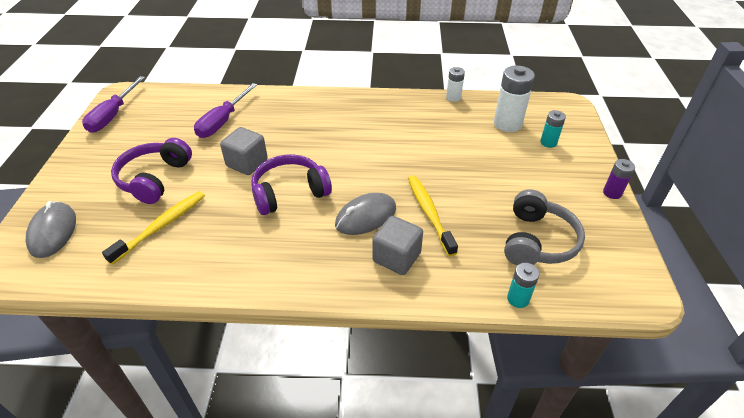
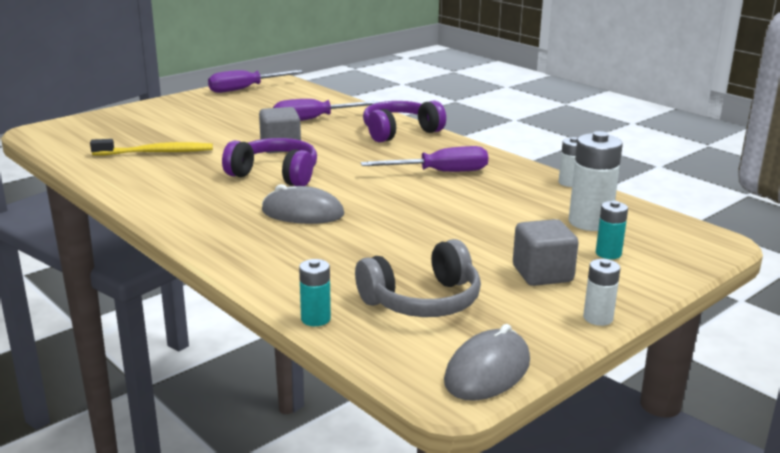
camera: 45 degrees right, 20 degrees down
grey mouse [26,201,76,258] -> grey mouse moved to [444,324,530,401]
purple headphones [111,138,192,204] -> purple headphones moved to [363,100,446,143]
grey cube [372,216,423,275] -> grey cube moved to [513,219,579,286]
yellow toothbrush [408,175,458,256] -> none
purple battery [603,159,635,199] -> white battery [583,259,621,326]
none -> purple screwdriver [361,146,488,172]

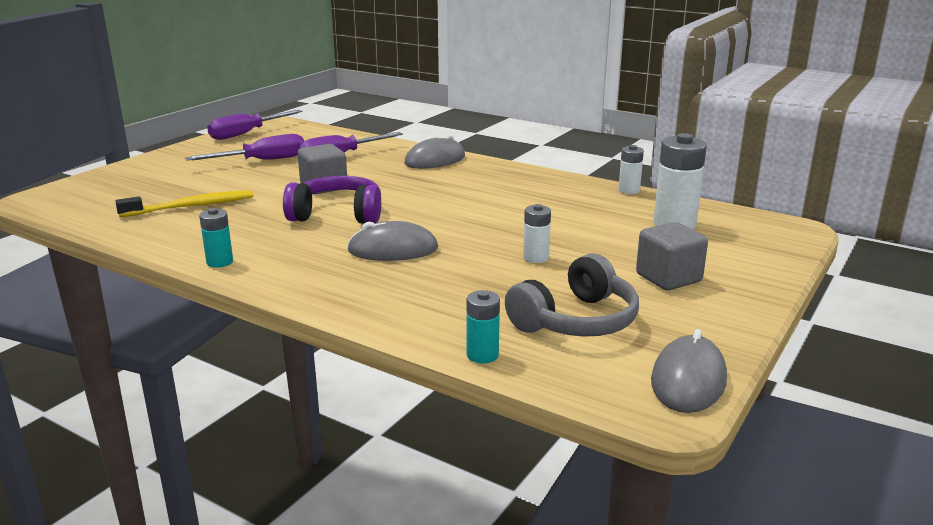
camera: 15 degrees left, 0 degrees up
purple screwdriver [361,146,488,172] -> purple screwdriver moved to [185,134,304,161]
purple headphones [363,100,446,143] -> grey mouse [404,134,465,169]
white battery [583,259,621,326] -> white battery moved to [523,204,551,263]
turquoise battery [596,201,628,259] -> turquoise battery moved to [199,208,233,268]

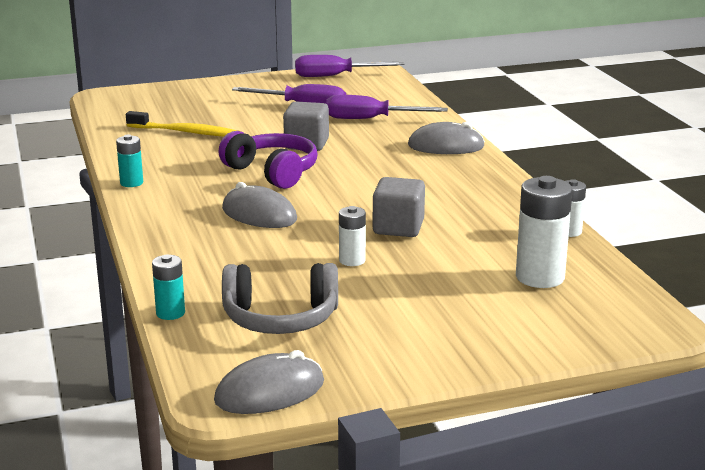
camera: 40 degrees right, 0 degrees up
grey cube [636,222,708,290] -> grey cube moved to [373,177,425,237]

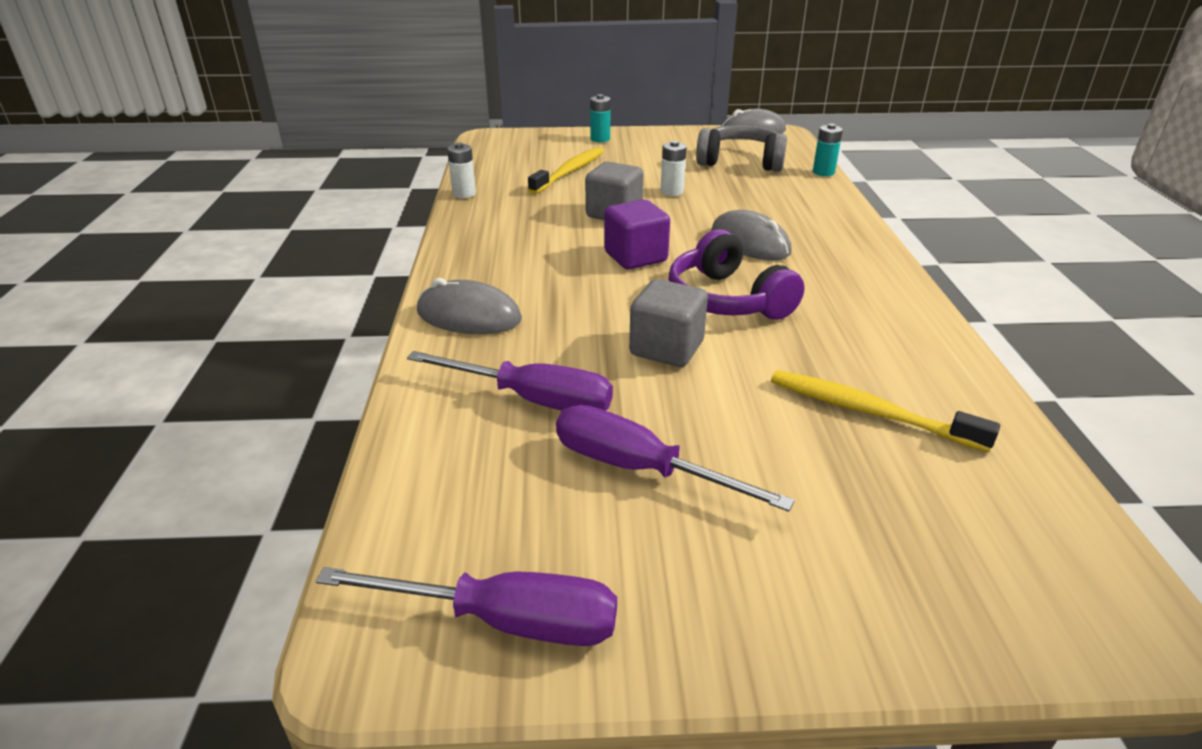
camera: 165 degrees left, 10 degrees up
turquoise battery [116,135,143,187] -> turquoise battery moved to [590,94,611,142]
white battery [516,176,572,288] -> none
none -> yellow toothbrush [528,147,604,194]
none -> purple cube [604,199,670,269]

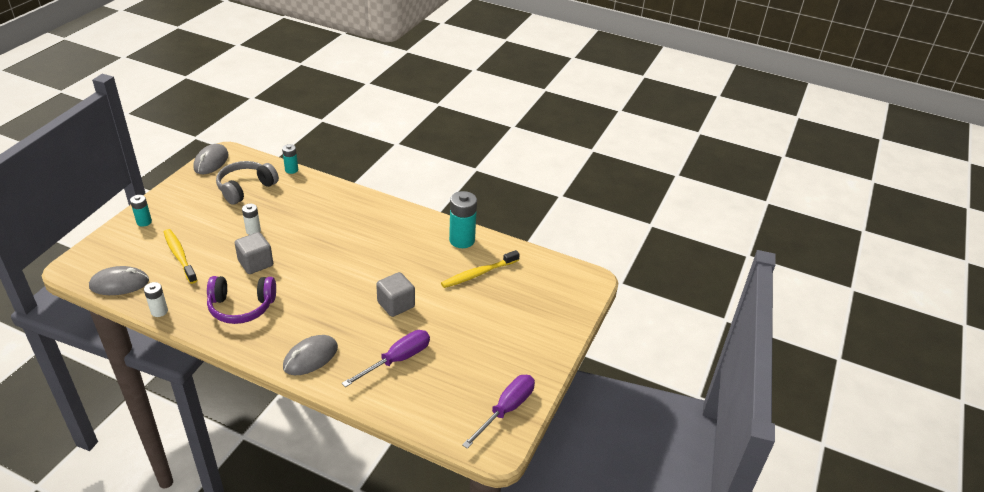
camera: 65 degrees left, 5 degrees up
purple screwdriver [556,405,795,512] -> none
purple cube [604,199,670,269] -> none
purple headphones [668,229,805,320] -> purple headphones moved to [207,276,276,324]
grey mouse [711,210,792,261] -> grey mouse moved to [89,266,149,295]
none -> turquoise battery [449,191,477,248]

